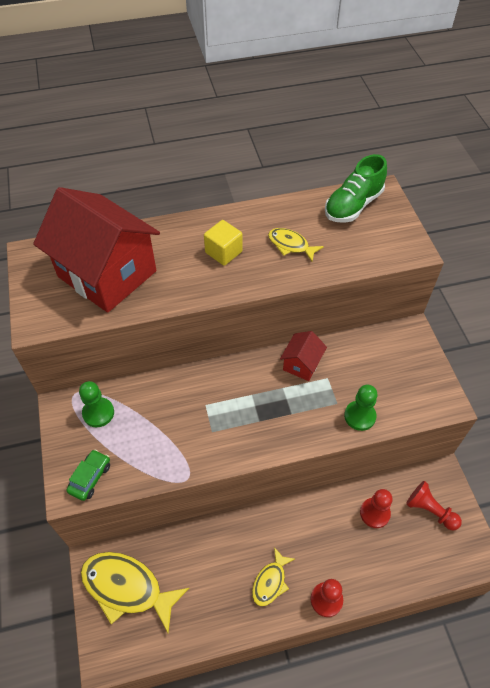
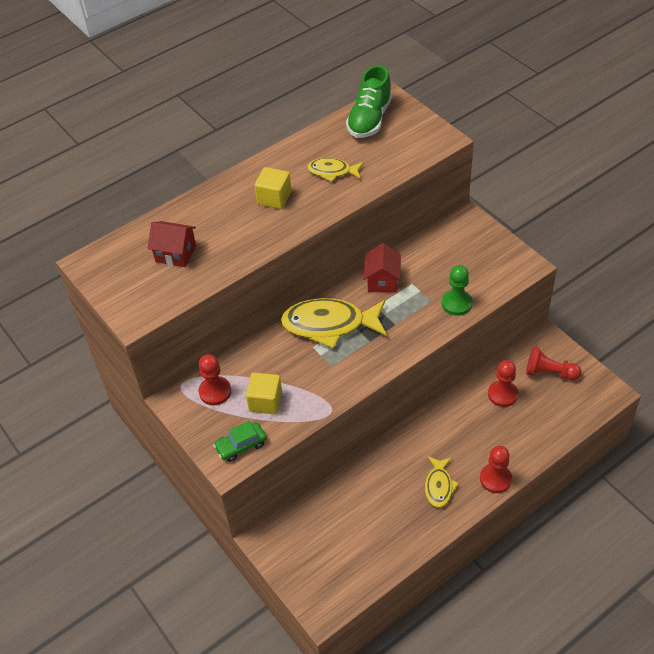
camera: 20 degrees left, 5 degrees down
red house [33,187,160,313] -> red house [148,221,196,267], size x0.44
green car [66,449,110,501] -> green car turned 120 degrees counterclockwise [213,421,266,462]
green pawn [79,381,114,427] -> red pawn [199,354,231,405]
yellow fish [81,552,190,633] -> yellow fish moved to [281,298,387,348]
none -> yellow cube [246,372,282,414]

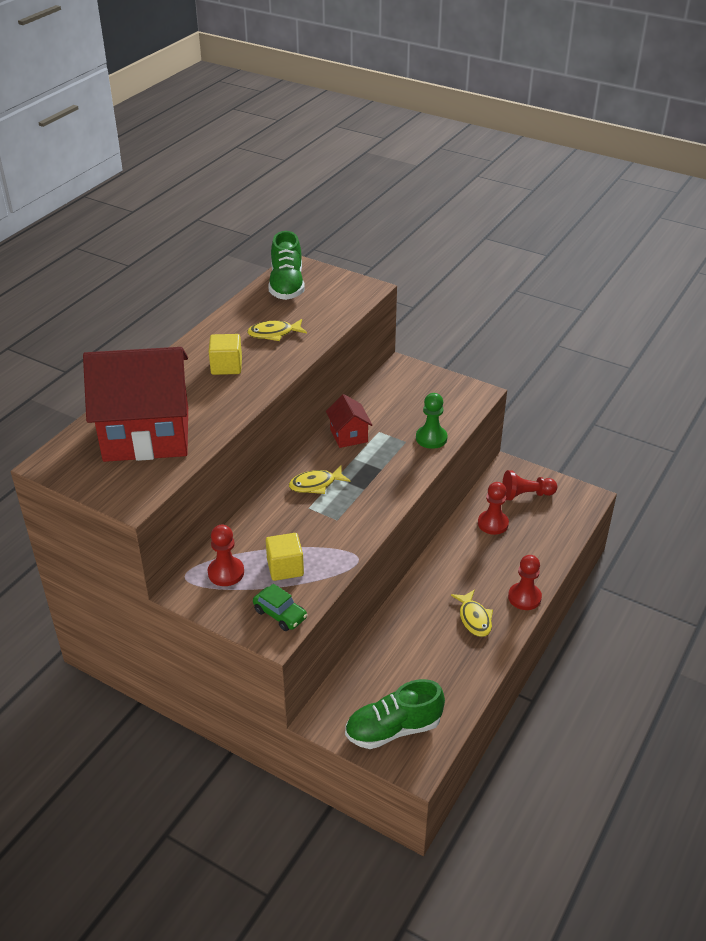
camera: 25 degrees left, 10 degrees down
red house [148,221,196,267] -> red house [83,347,188,462], size x2.26
green car [213,421,266,462] -> green car turned 90 degrees counterclockwise [253,584,308,631]
yellow fish [281,298,387,348] -> yellow fish [289,466,350,494], size x0.54
none -> green shoe [345,679,445,749]

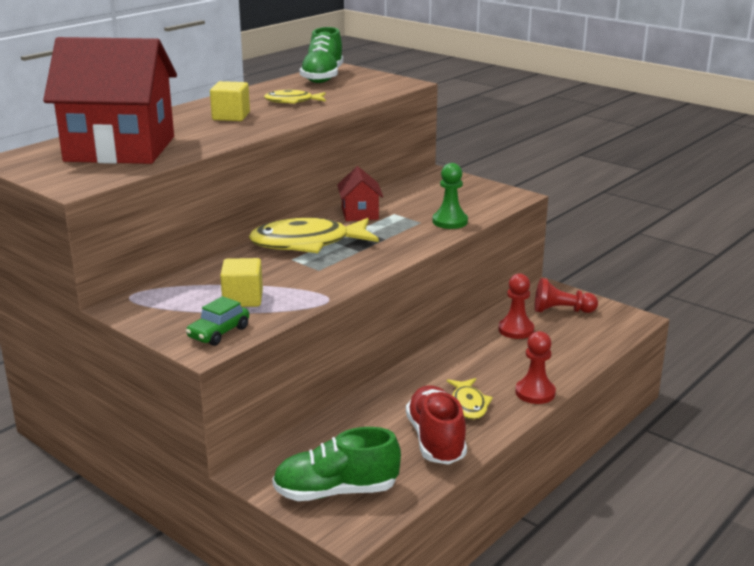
camera: 10 degrees right, 15 degrees down
red pawn [208,525,244,586] -> none
green car [253,584,308,631] -> green car turned 75 degrees clockwise [186,296,249,346]
yellow fish [289,466,350,494] -> yellow fish [248,218,379,253], size x1.86
none -> red shoe [406,385,467,465]

